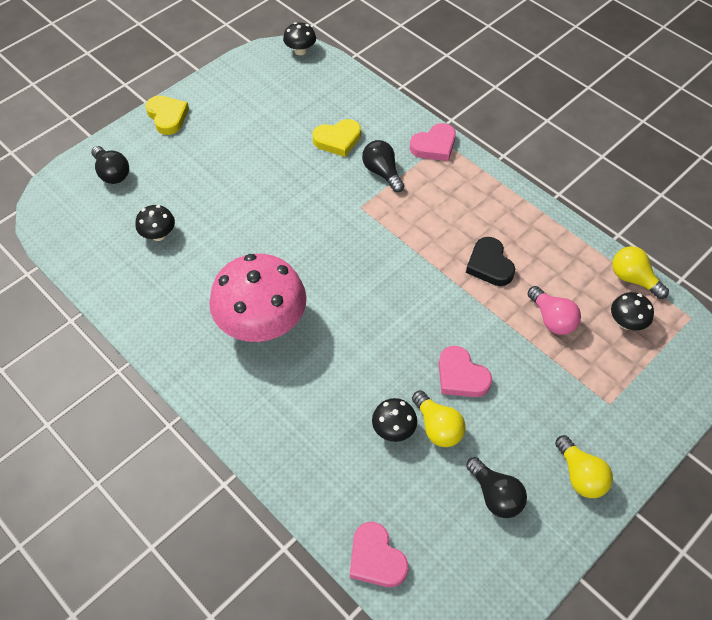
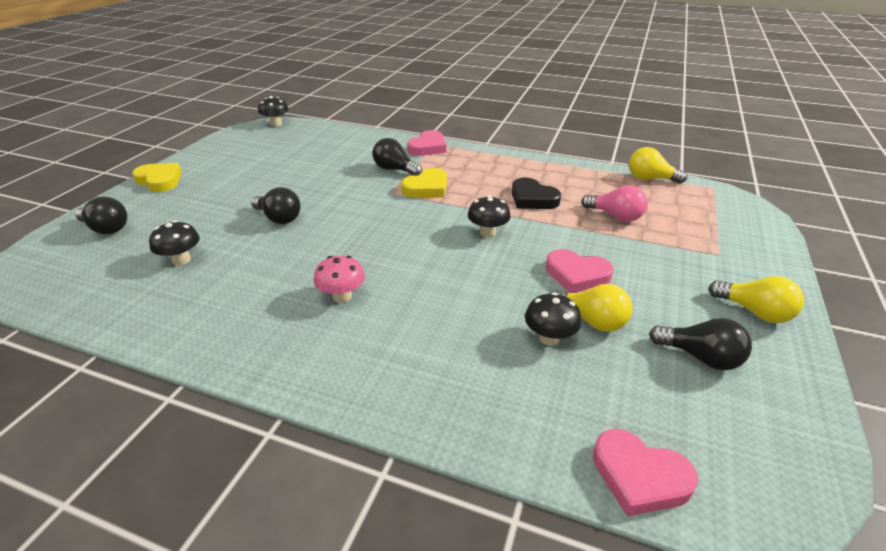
camera: 25 degrees left, 20 degrees down
pink mushroom [209,254,306,342] -> pink mushroom [314,255,365,303], size x0.44
yellow heart [312,119,361,157] -> yellow heart moved to [401,168,447,198]
black mushroom [611,292,654,330] -> black mushroom moved to [468,195,511,237]
none -> black light bulb [251,187,301,224]

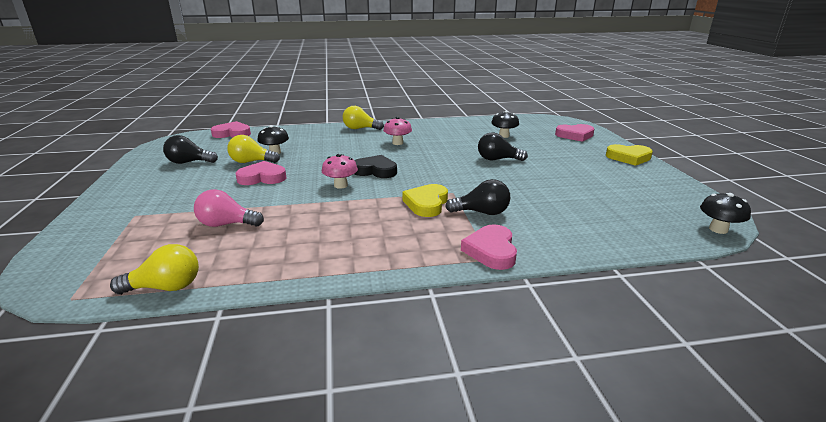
camera: 150 degrees right, 10 degrees down
black light bulb [75,196,127,234] -> pink heart [555,124,594,142]
black mushroom [468,195,511,237] -> pink mushroom [322,154,358,189]
black heart [512,177,561,209] -> black heart moved to [354,155,397,178]
yellow light bulb [708,276,804,323] -> yellow light bulb moved to [343,106,384,130]

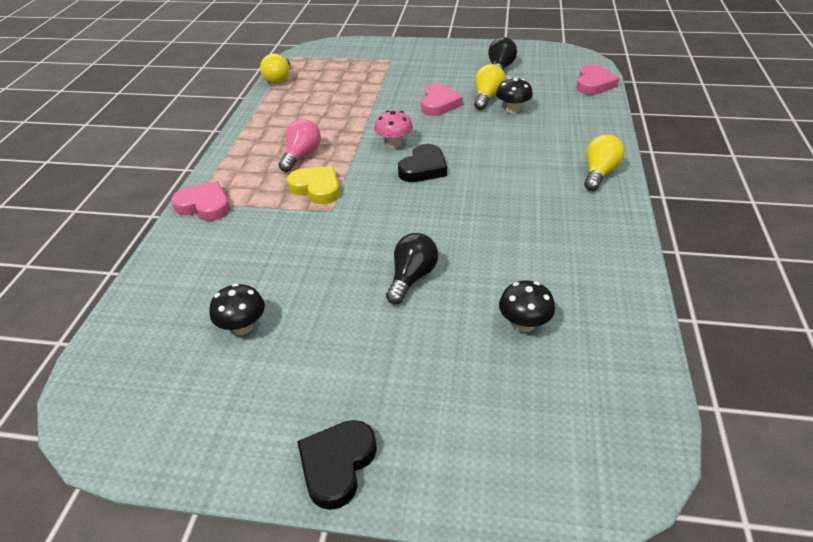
camera: 110 degrees right, 15 degrees up
pink light bulb [194,189,264,227] -> pink light bulb moved to [278,119,321,172]
pink mushroom [383,117,412,145] -> none
black light bulb [445,179,511,215] -> none
pink heart [555,124,594,142] -> none
yellow heart [606,144,653,166] -> black heart [297,420,377,510]
black mushroom [700,193,751,234] -> black mushroom moved to [209,283,265,335]

